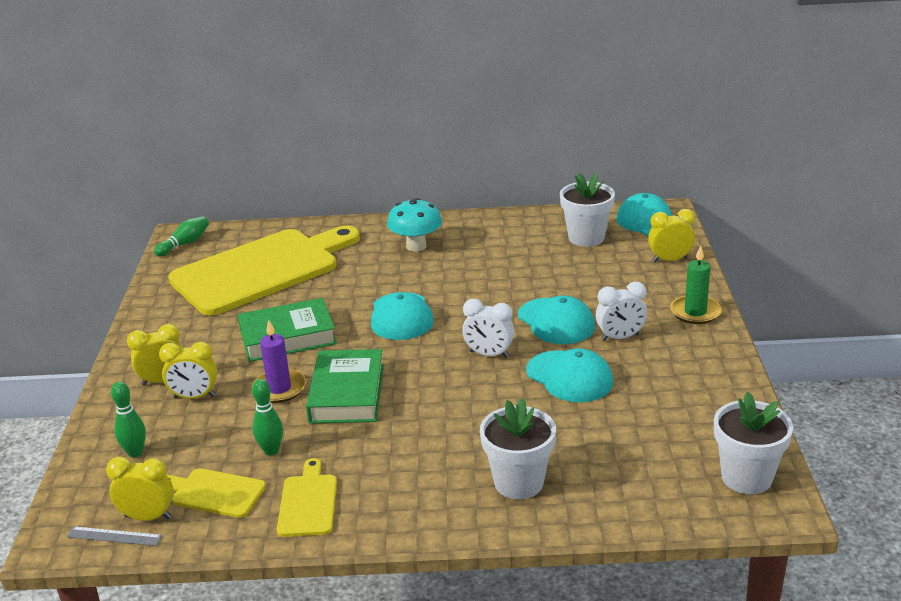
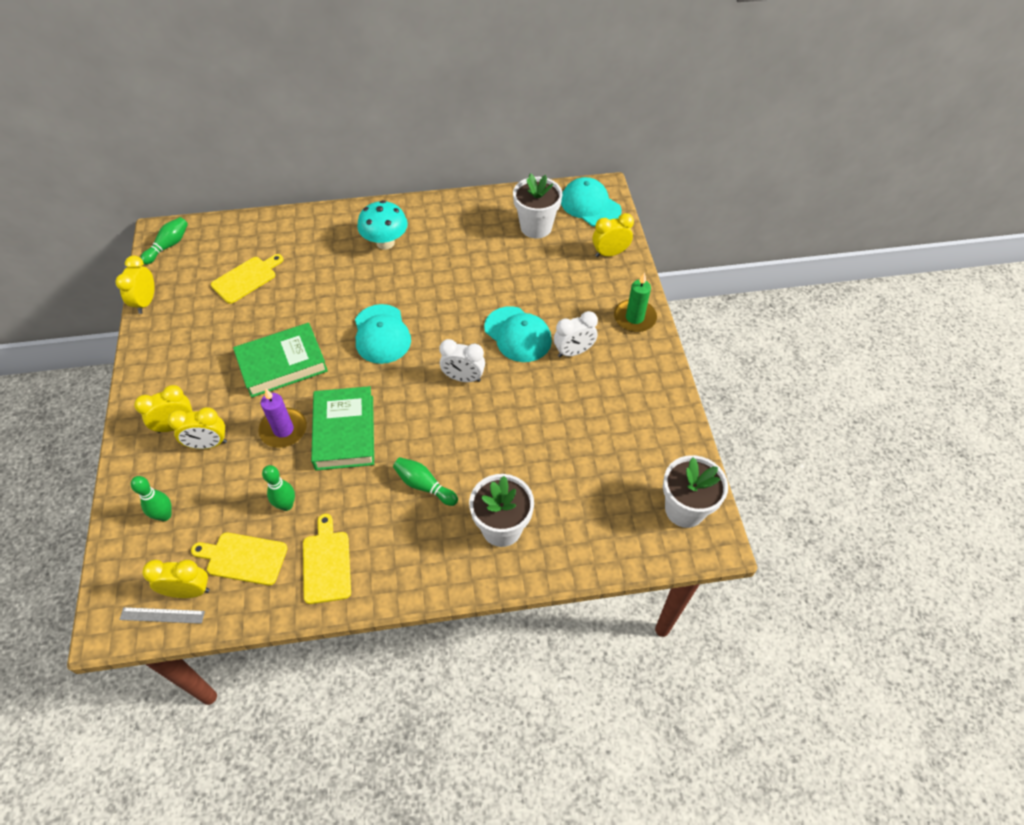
camera: 10 degrees left, 25 degrees up
yellow cutting board [168,226,360,316] -> yellow cutting board [211,254,283,304], size x0.42
turquoise cap [526,348,613,402] -> none
none -> yellow clock [115,256,154,314]
none -> green bowling pin [393,457,458,506]

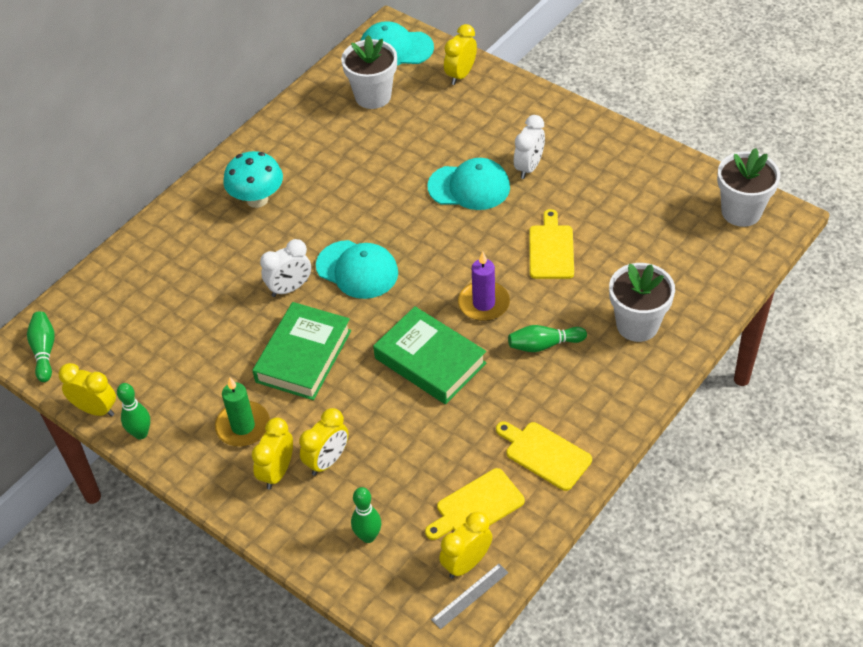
camera: 40 degrees left, 5 degrees down
yellow clock [115,256,154,314] -> yellow clock turned 150 degrees clockwise [58,363,116,417]
yellow cutting board [211,254,283,304] -> yellow cutting board moved to [529,209,574,279]
purple candle [258,388,307,448] -> purple candle moved to [458,252,510,321]
green bowling pin [262,465,295,511] -> green bowling pin moved to [117,383,150,439]
white clock [439,339,485,382] -> white clock moved to [260,239,311,297]
green candle [614,272,657,332] -> green candle moved to [215,377,270,446]

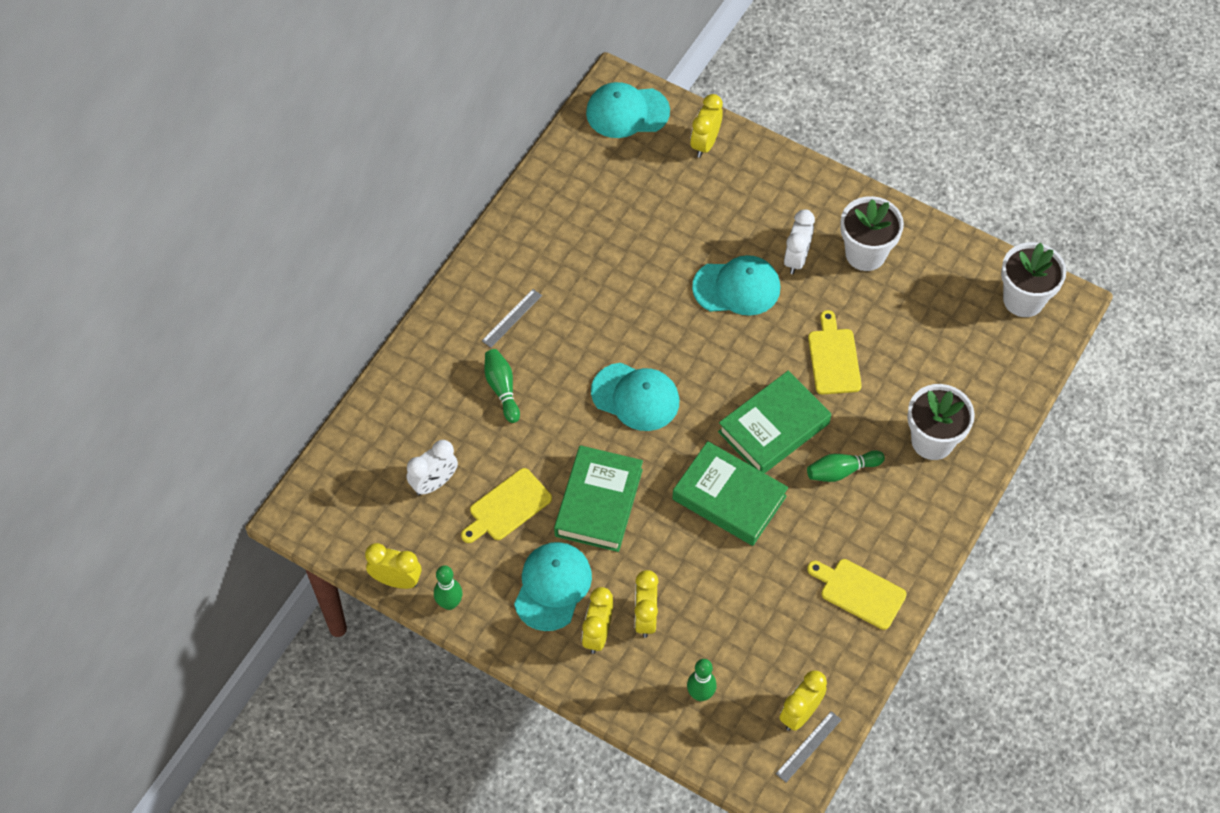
camera: 10 degrees left, 10 degrees up
green bowling pin [27,311,55,382] -> green bowling pin moved to [485,349,520,423]
green candle [215,377,270,446] -> turquoise cap [514,542,592,631]
turquoise mushroom [223,151,283,208] -> grey ruler [482,289,542,348]
white clock [260,239,311,297] -> white clock moved to [407,440,458,495]
yellow clock [299,408,349,476] -> yellow clock turned 150 degrees clockwise [635,570,659,638]
white flower pot [341,35,397,109] -> white flower pot moved to [840,196,904,271]
yellow cutting board [425,468,525,540] -> yellow cutting board moved to [461,468,552,543]
purple candle [458,252,510,321] -> green book [718,371,831,473]

